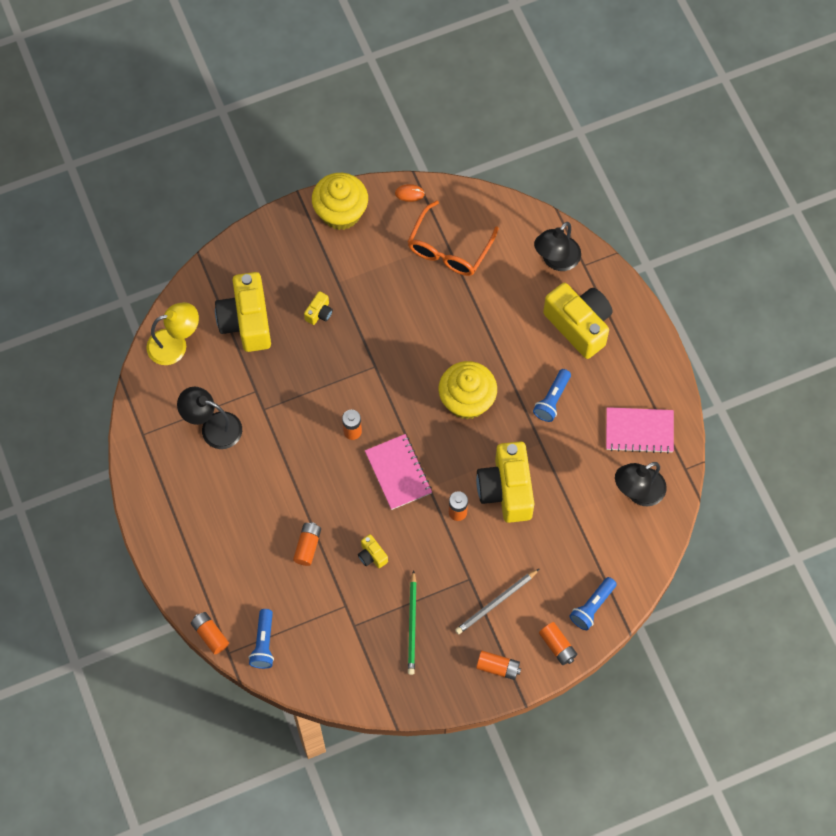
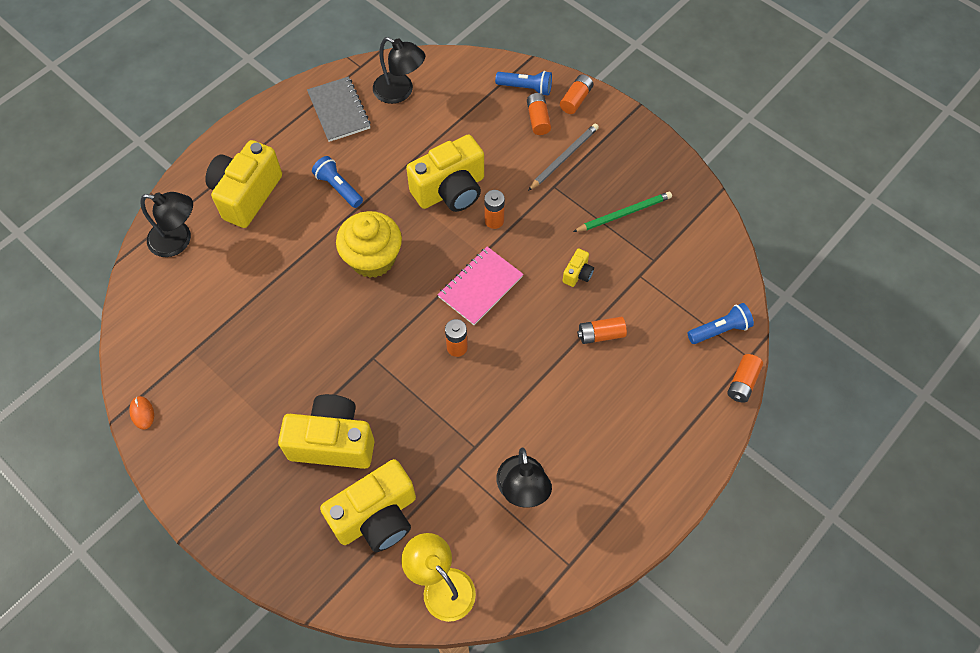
camera: 115 degrees left, 5 degrees down
yellow camera [304,291,333,325] -> yellow camera [278,394,374,469], size x2.32
yellow cupcake [312,173,368,230] -> none
orange glasses [407,200,499,276] -> none
grey pencil [455,569,539,635] -> grey pencil turned 75 degrees counterclockwise [528,123,599,191]
orange battery [476,651,521,680] -> orange battery moved to [527,93,551,135]
blue flashlight [533,369,571,422] -> blue flashlight turned 135 degrees counterclockwise [312,156,363,208]
pink notebook [606,407,674,454] -> grey notebook [307,77,371,142]

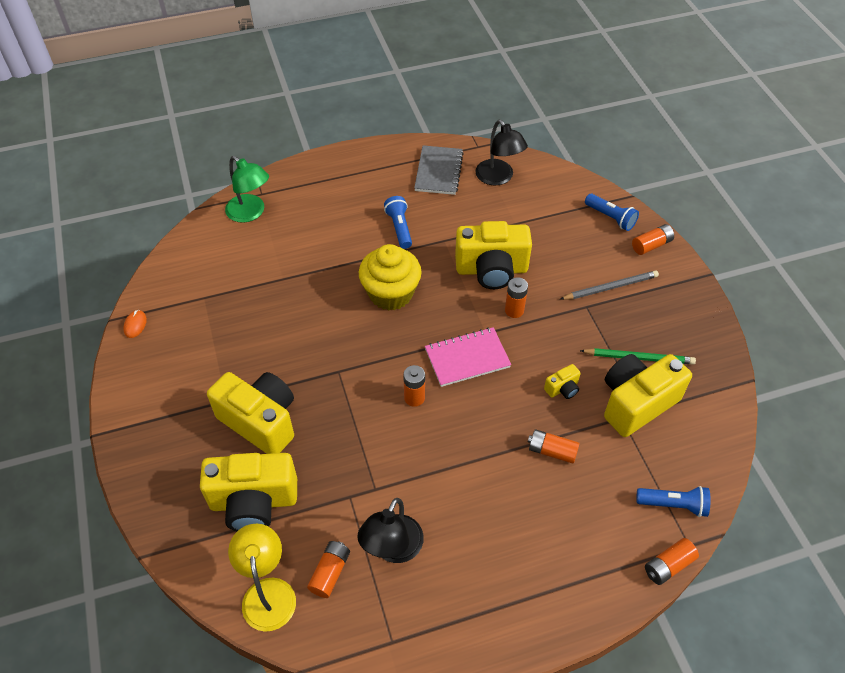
camera: 30 degrees right, 10 degrees down
black lamp [140,192,193,257] -> green lamp [225,156,269,223]
yellow camera [205,140,282,228] -> yellow camera moved to [604,354,692,437]
orange battery [527,93,551,135] -> orange battery moved to [307,541,350,598]

